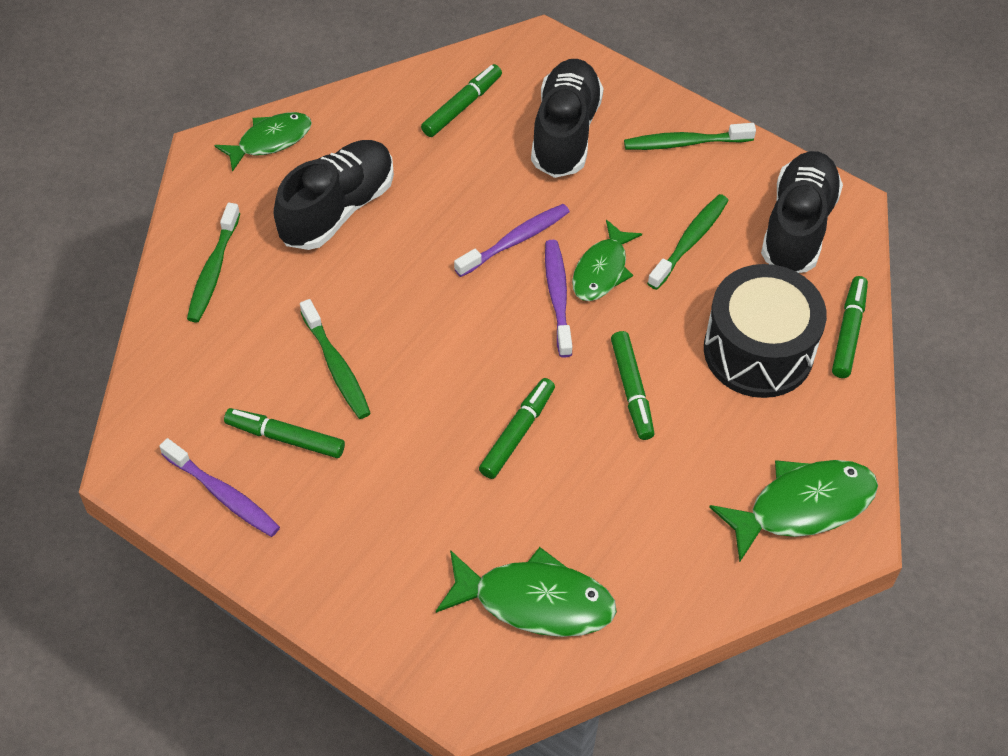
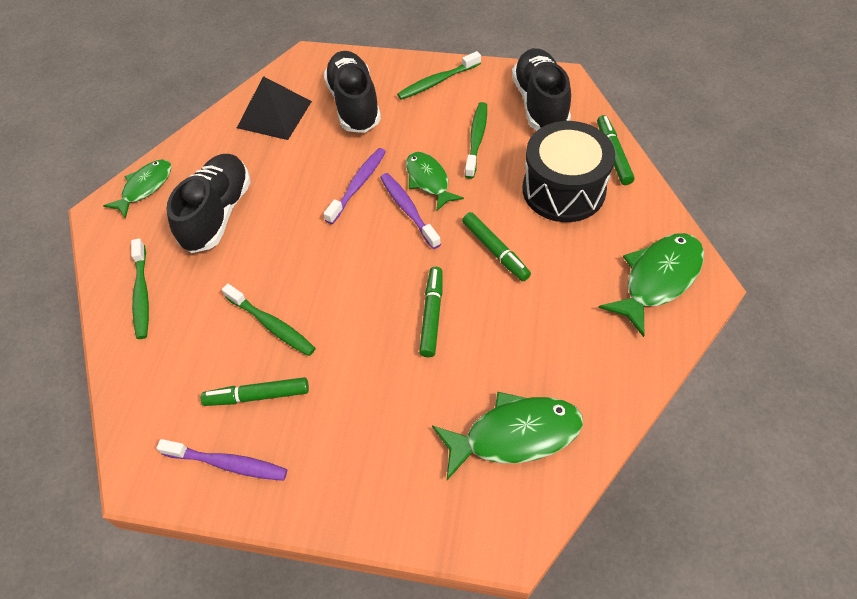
camera: 20 degrees left, 0 degrees up
green marker [421,64,502,137] -> black pyramid [237,76,312,140]
green fish [572,220,642,301] -> green fish turned 150 degrees clockwise [406,152,464,211]

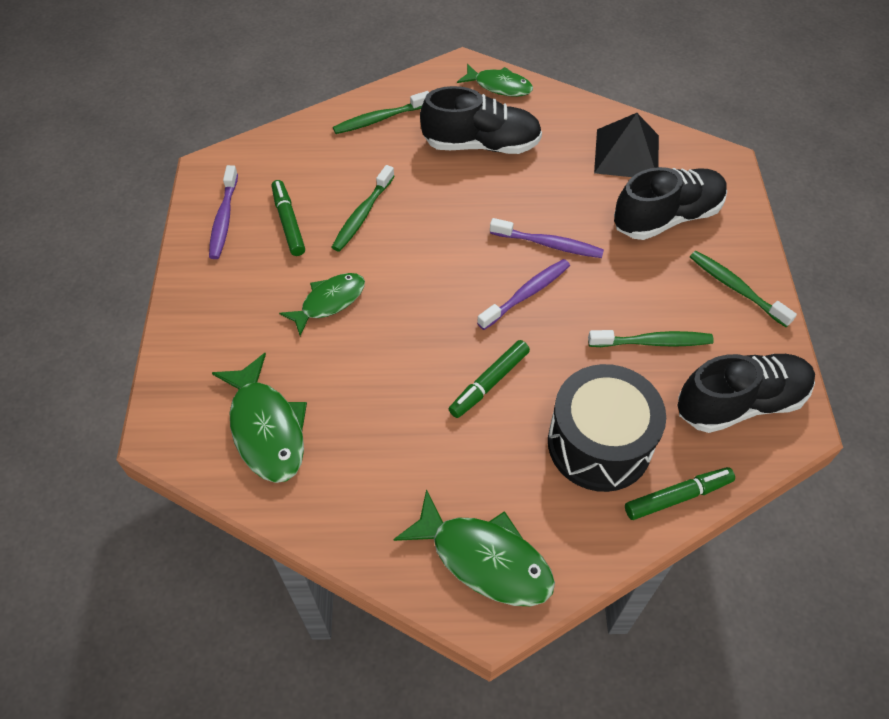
camera: 75 degrees right, 0 degrees up
green fish [406,152,464,211] -> green fish moved to [279,273,365,336]
green marker [419,267,443,357] -> none

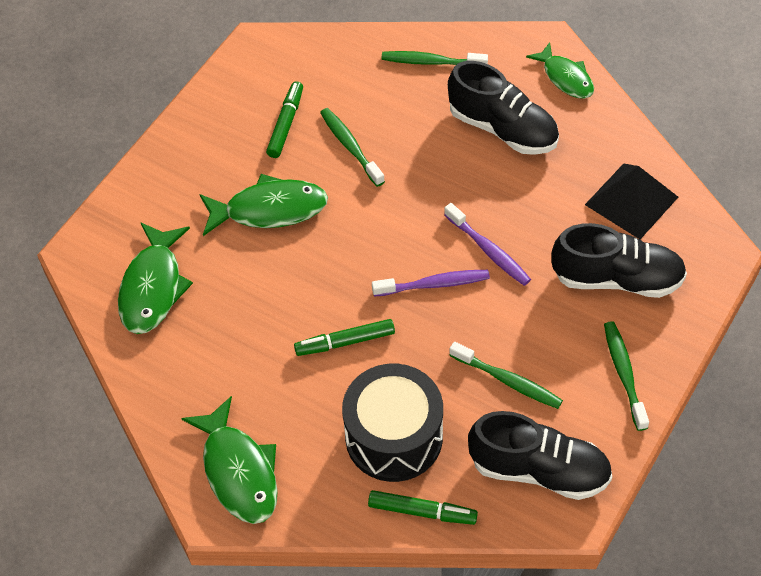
camera: 35 degrees right, 0 degrees up
purple toothbrush [209,165,238,259] -> none
green fish [279,273,365,336] -> green fish [199,174,328,236], size x1.51
green toothbrush [332,165,394,252] -> green toothbrush turned 90 degrees clockwise [320,108,385,187]

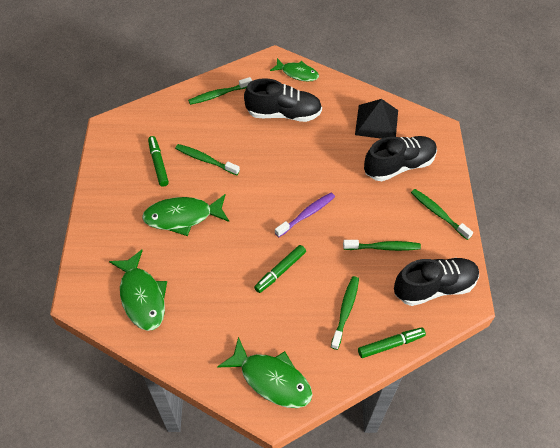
camera: 35 degrees left, 0 degrees up
green fish [199,174,328,236] -> green fish turned 150 degrees counterclockwise [142,194,229,236]
black drum [342,364,443,482] -> green toothbrush [331,276,359,350]
purple toothbrush [444,203,531,286] -> none

